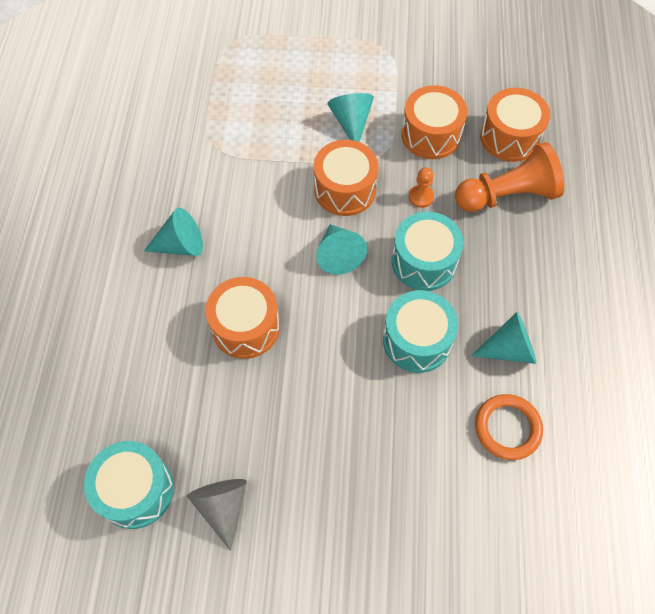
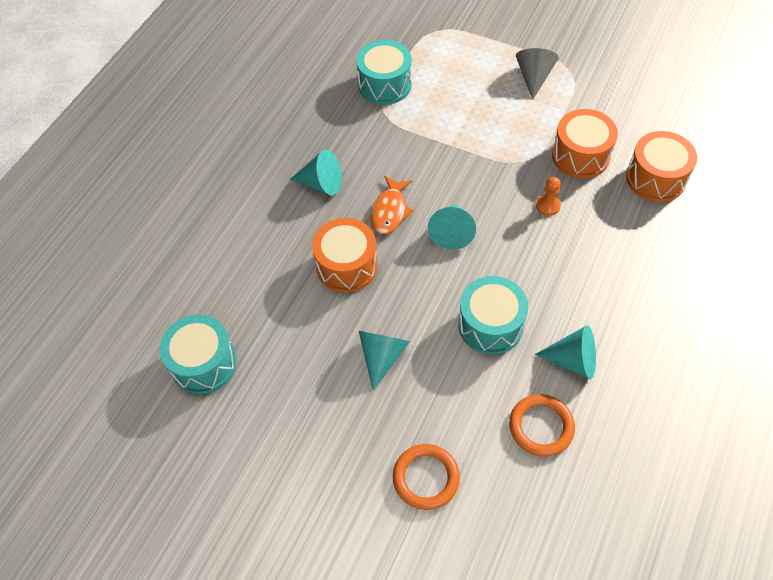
camera: 25 degrees right, 5 degrees down
grey cone [187,479,247,551] -> grey cone moved to [516,48,559,100]
orange drum [314,140,379,216] -> none
turquoise cone [327,93,374,142] -> turquoise cone moved to [359,331,410,391]
turquoise drum [392,212,464,291] -> turquoise drum moved to [356,40,412,105]
orange pawn [455,142,564,212] -> none
none -> orange fish [370,176,413,235]
none -> orange ring [393,444,460,510]

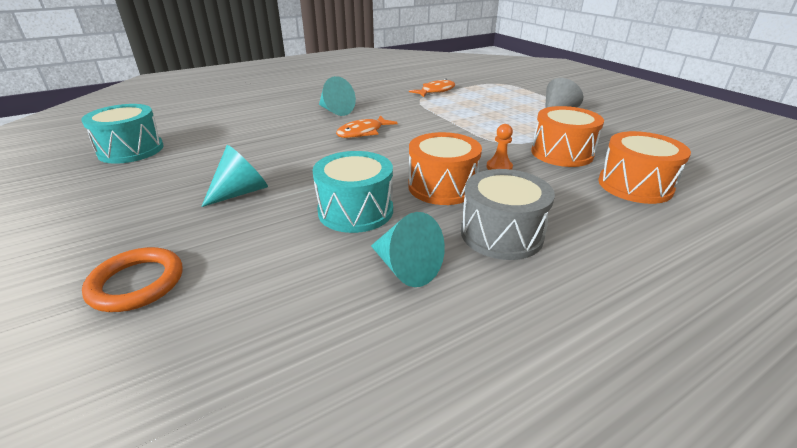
camera: 30 degrees right, 25 degrees down
orange drum [312,218,378,293] -> orange drum moved to [408,132,482,205]
turquoise drum [356,40,412,105] -> orange fish [409,79,455,97]
turquoise cone [428,204,476,249] -> none
orange ring [509,394,575,457] -> none
none -> grey drum [461,169,555,260]

